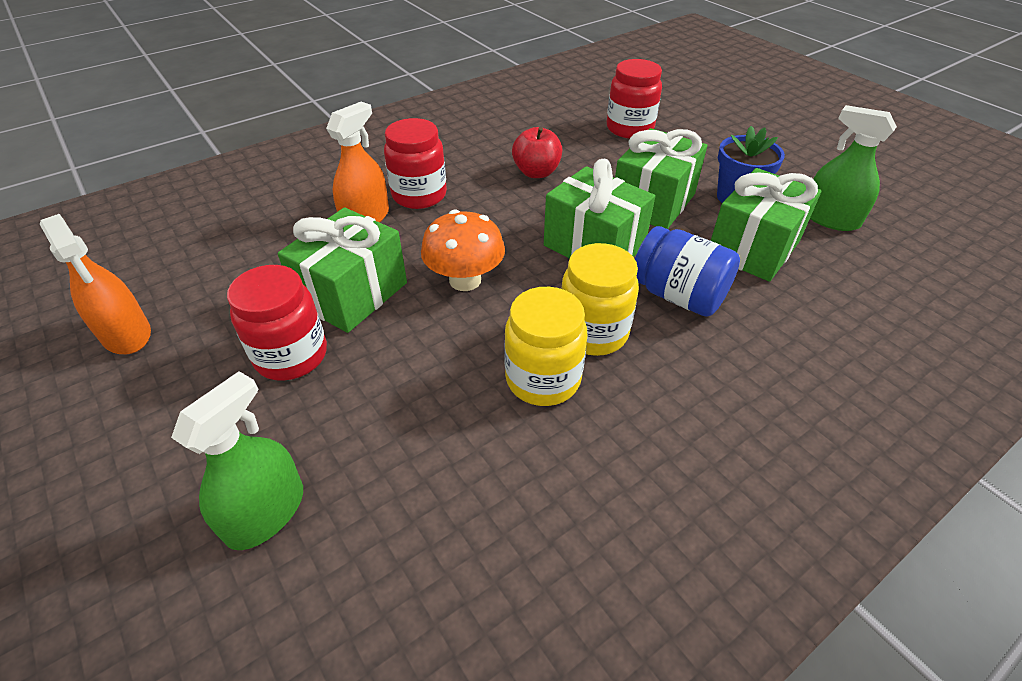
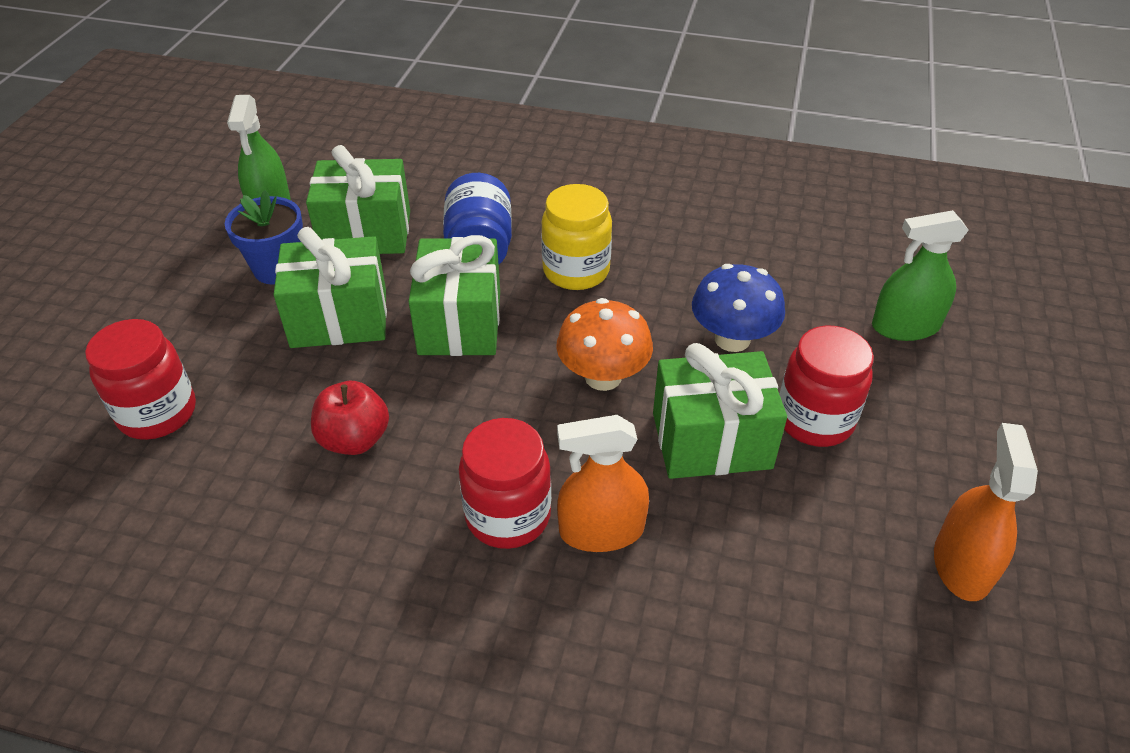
camera: 130 degrees left, 0 degrees up
yellow jar [504,287,588,406] -> none
none -> blue mushroom [692,264,785,352]

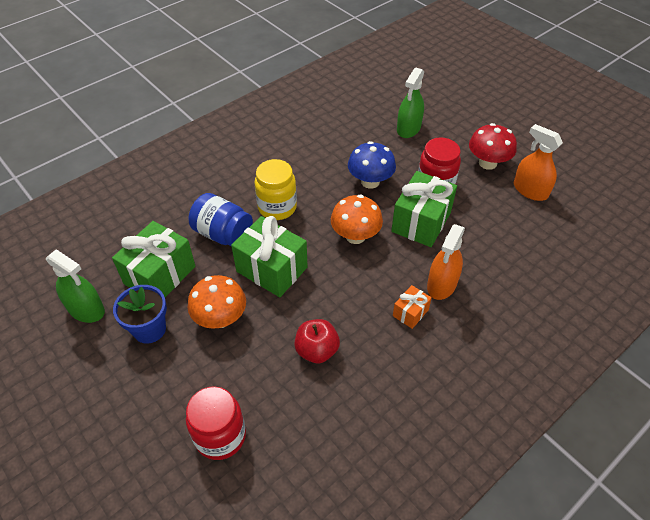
camera: 55 degrees left, 5 degrees up
green gift [274,227,387,348] -> orange mushroom [188,275,246,329]
red jar [459,418,551,549] -> orange gift [393,285,432,329]
none -> red mushroom [469,123,517,170]

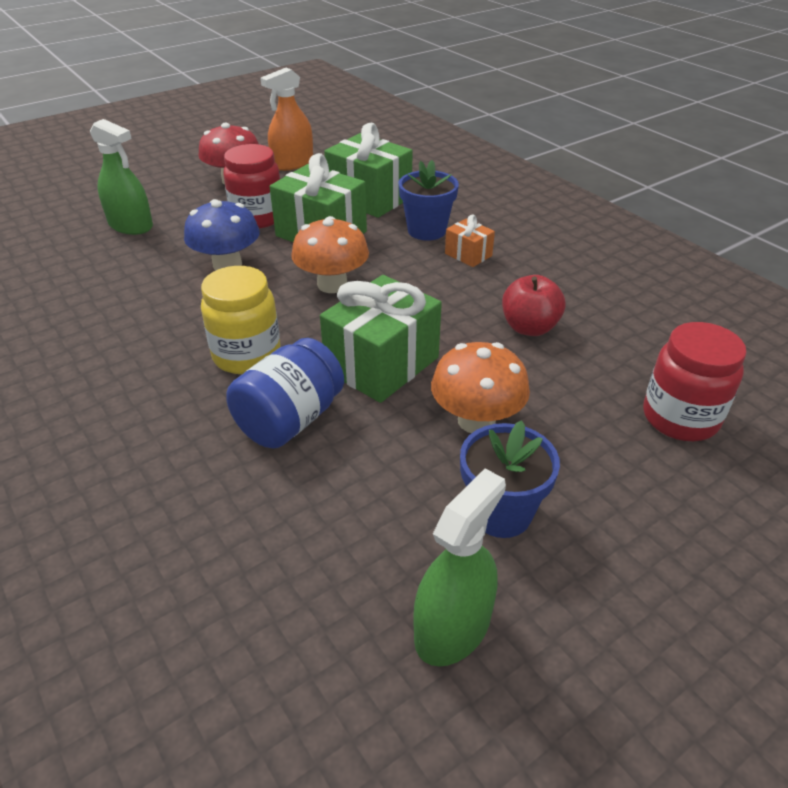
camera: 85 degrees left, 10 degrees down
green gift [112,221,195,297] -> green gift moved to [324,123,413,218]
orange spray bottle [427,224,465,300] -> blue flower pot [398,160,459,241]

